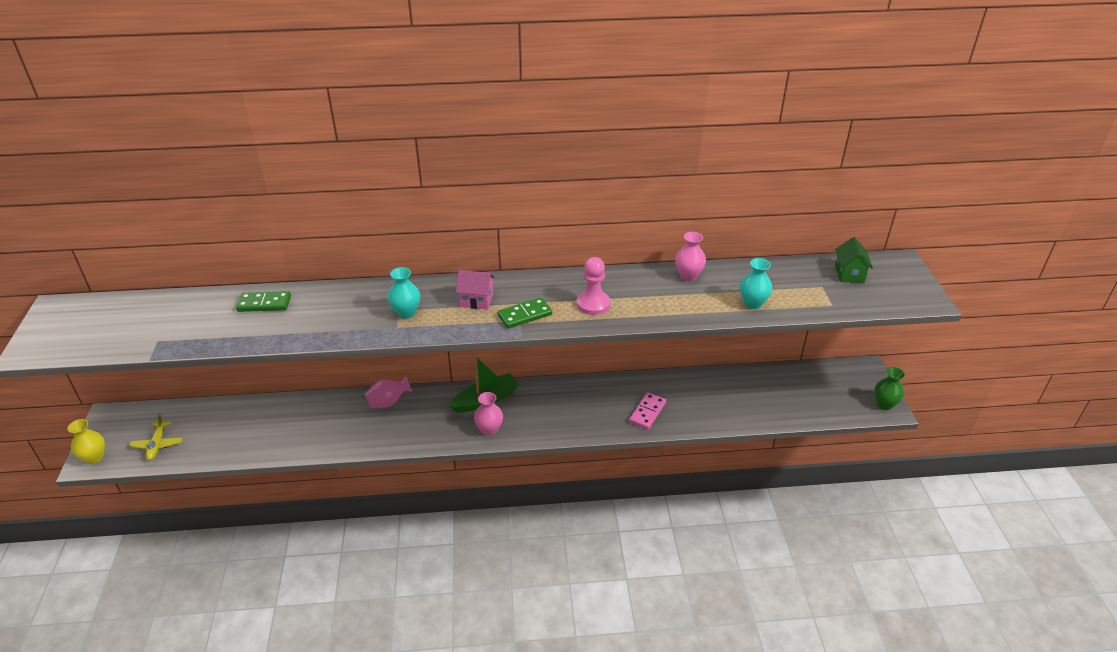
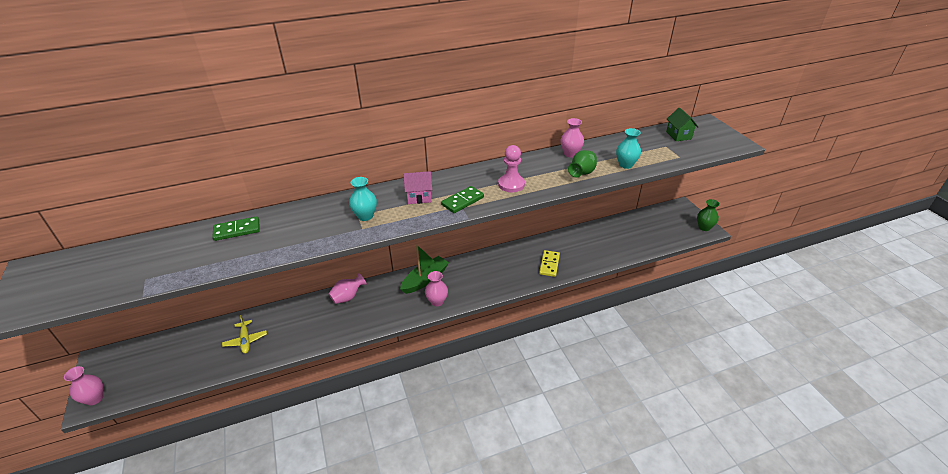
camera: 15 degrees left, 0 degrees up
yellow vase [68,419,105,464] -> pink vase [64,366,103,405]
yellow plane [129,414,182,460] -> yellow plane moved to [222,315,267,354]
pink domino [629,392,666,430] -> yellow domino [539,250,560,277]
none -> green vase [568,150,597,177]

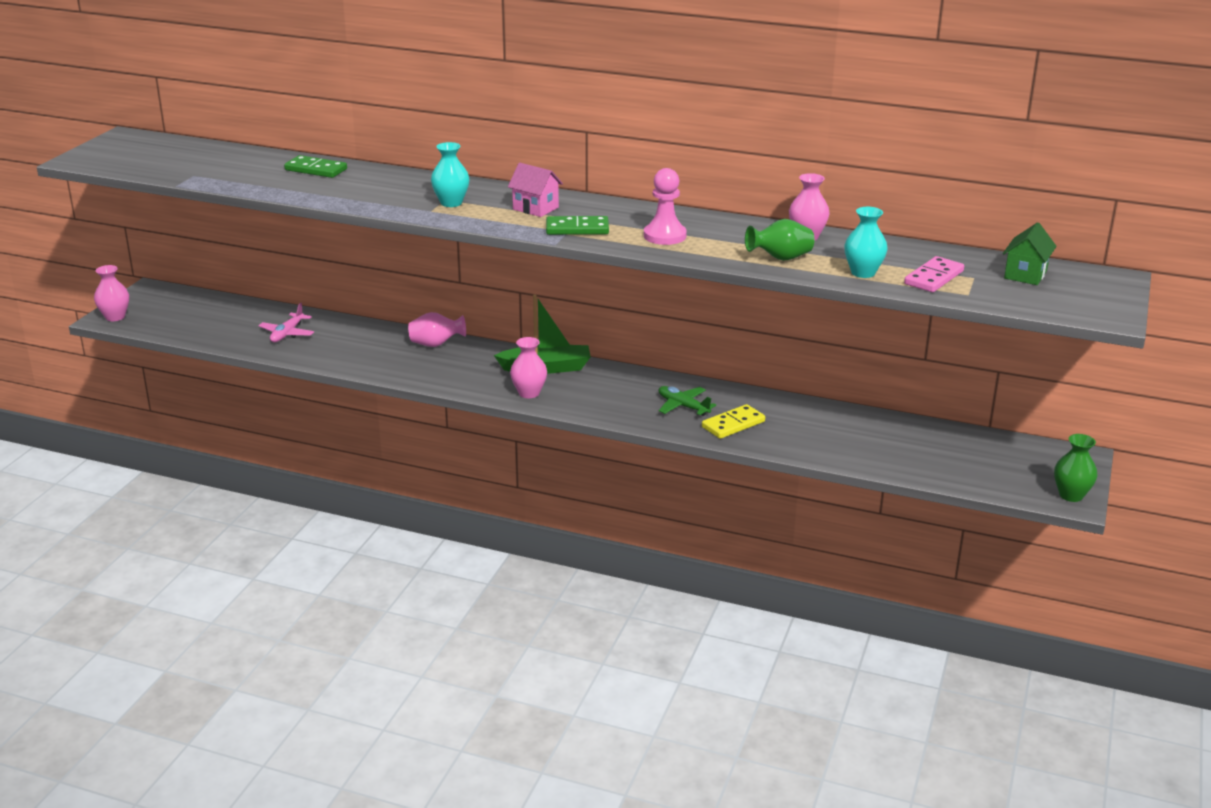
camera: 40 degrees right, 10 degrees down
yellow plane [222,315,267,354] -> pink plane [259,303,314,342]
none -> green plane [659,386,716,416]
none -> pink domino [904,256,964,292]

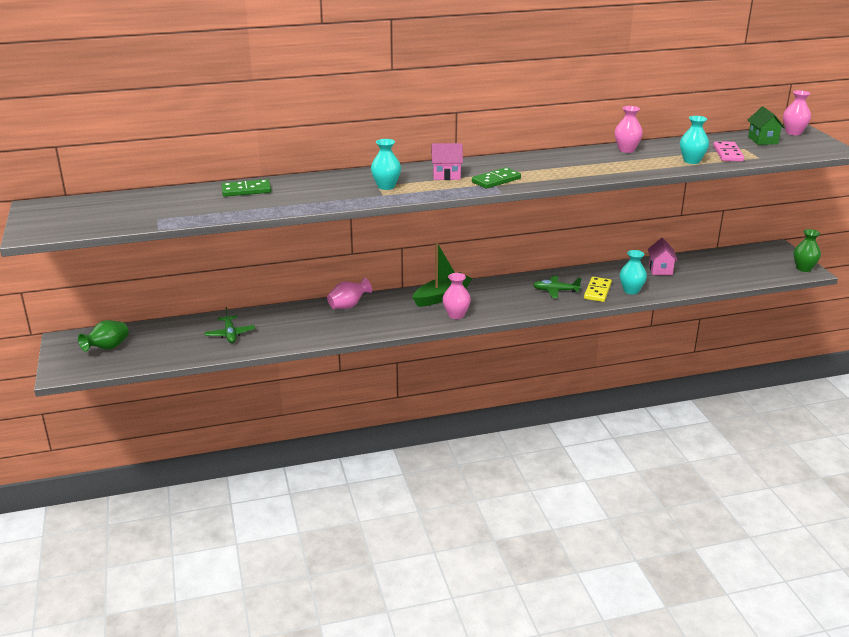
camera: 35 degrees left, 0 degrees up
pink vase [94,265,129,321] -> pink vase moved to [783,90,811,135]
pink plane [259,303,314,342] -> green plane [205,307,255,343]
pink pawn [644,168,687,245] -> none
green vase [745,219,814,261] -> green vase moved to [78,320,129,352]
none -> turquoise vase [620,250,647,295]
none -> pink house [648,238,678,275]

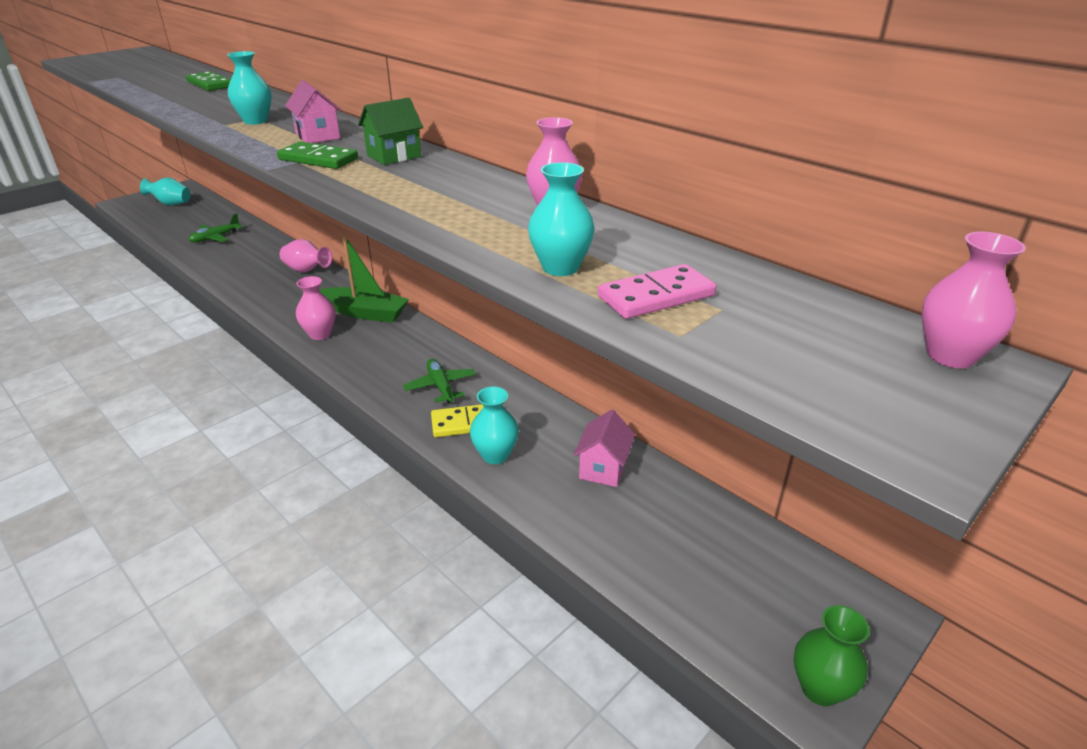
camera: 60 degrees right, 5 degrees up
green vase [78,320,129,352] -> turquoise vase [140,178,190,205]
pink house [648,238,678,275] -> pink house turned 45 degrees counterclockwise [574,410,635,487]
green house [748,106,785,145] -> green house moved to [358,98,423,165]

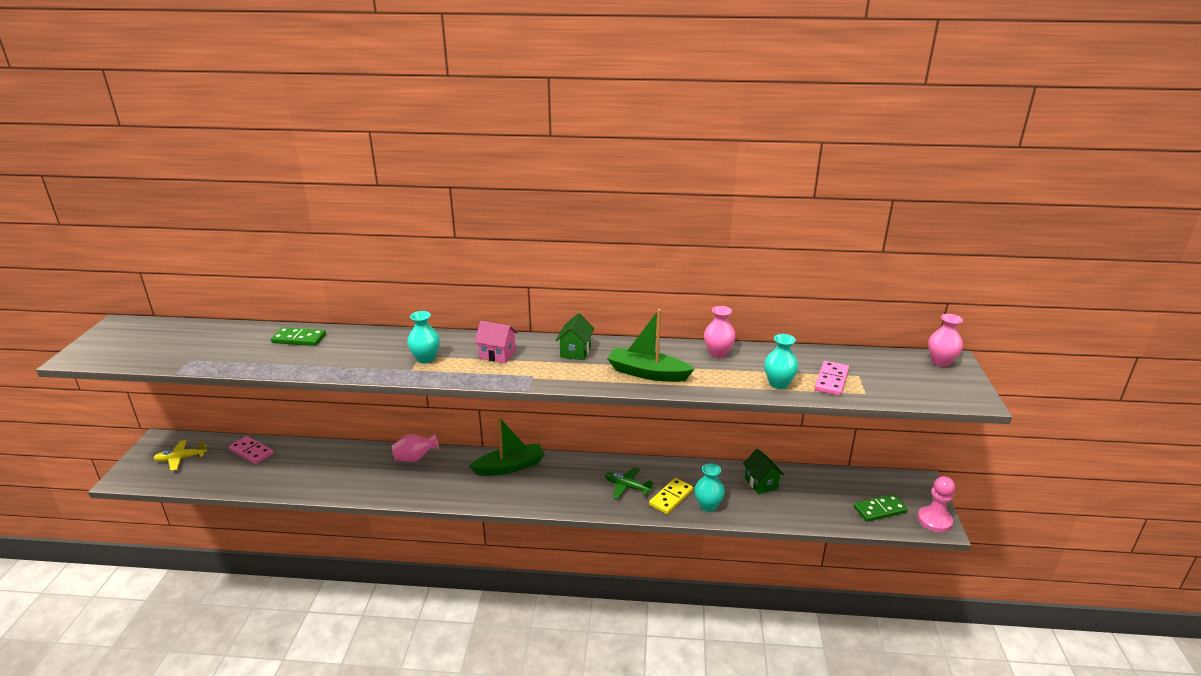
camera: 40 degrees left, 5 degrees down
turquoise vase [140,178,190,205] -> yellow plane [154,440,207,471]
green plane [188,213,243,242] -> none
green domino [277,141,358,169] -> green domino moved to [854,494,908,522]
pink vase [296,276,336,340] -> none
pink house [574,410,635,487] -> green house [743,449,784,494]
green vase [794,605,870,706] -> pink pawn [917,476,955,532]
none -> pink domino [229,436,273,464]
none -> green boat [607,309,694,382]

